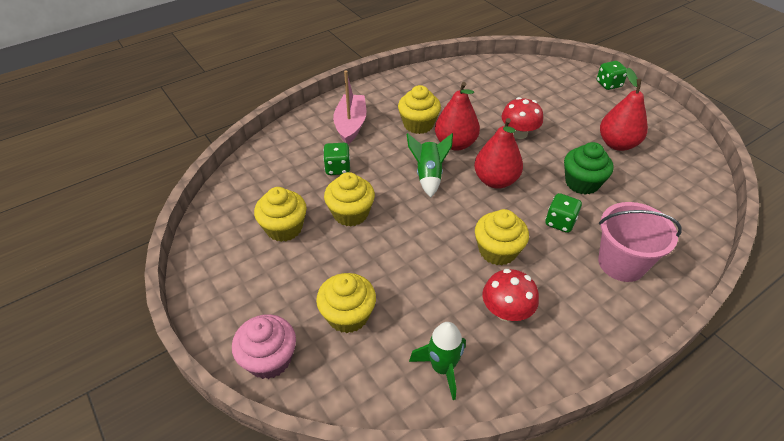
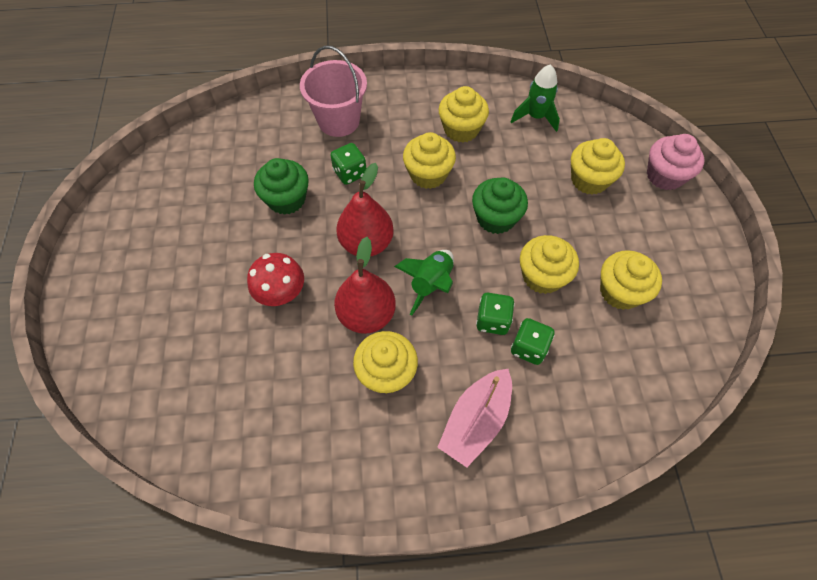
camera: 150 degrees left, 15 degrees up
red mushroom [482,269,539,322] -> yellow cupcake [439,86,489,143]
green dice [597,61,627,90] -> green dice moved to [476,293,515,335]
red pear [600,68,648,151] -> none
none -> green cupcake [472,177,528,234]

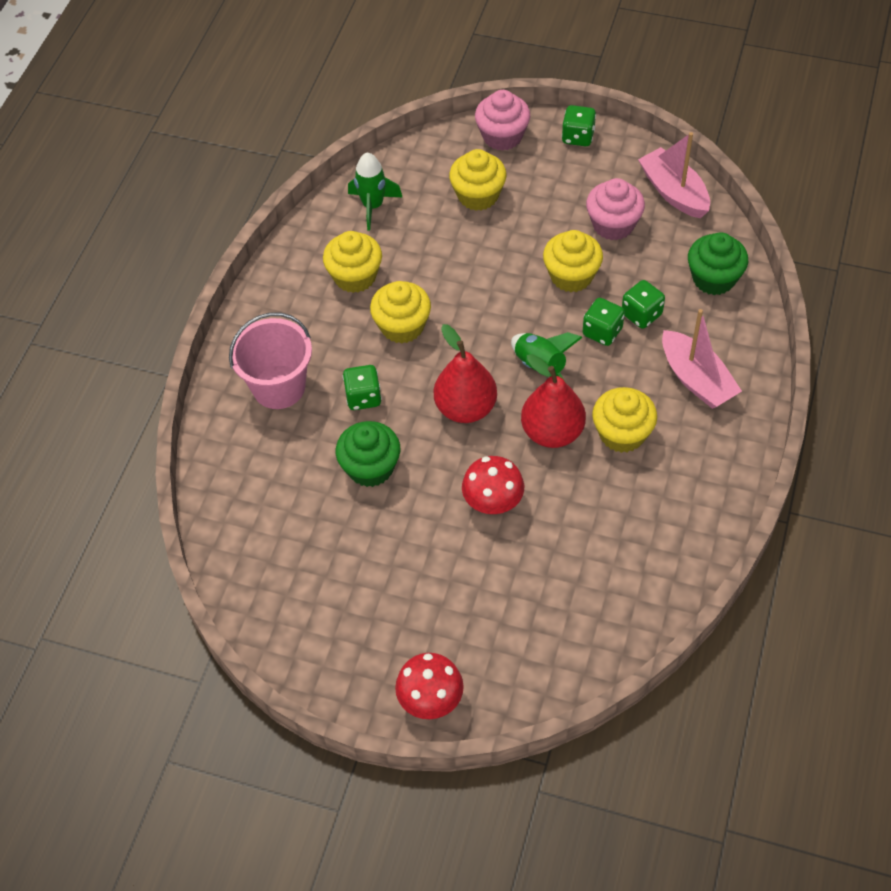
camera: 65 degrees left, 5 degrees down
green cupcake [472,177,528,234] -> green cupcake moved to [688,232,748,295]
yellow cupcake [600,250,662,310] -> pink cupcake [586,178,645,240]
none -> red mushroom [395,653,464,719]
none -> green dice [562,105,596,146]
none -> pink boat [638,132,710,218]

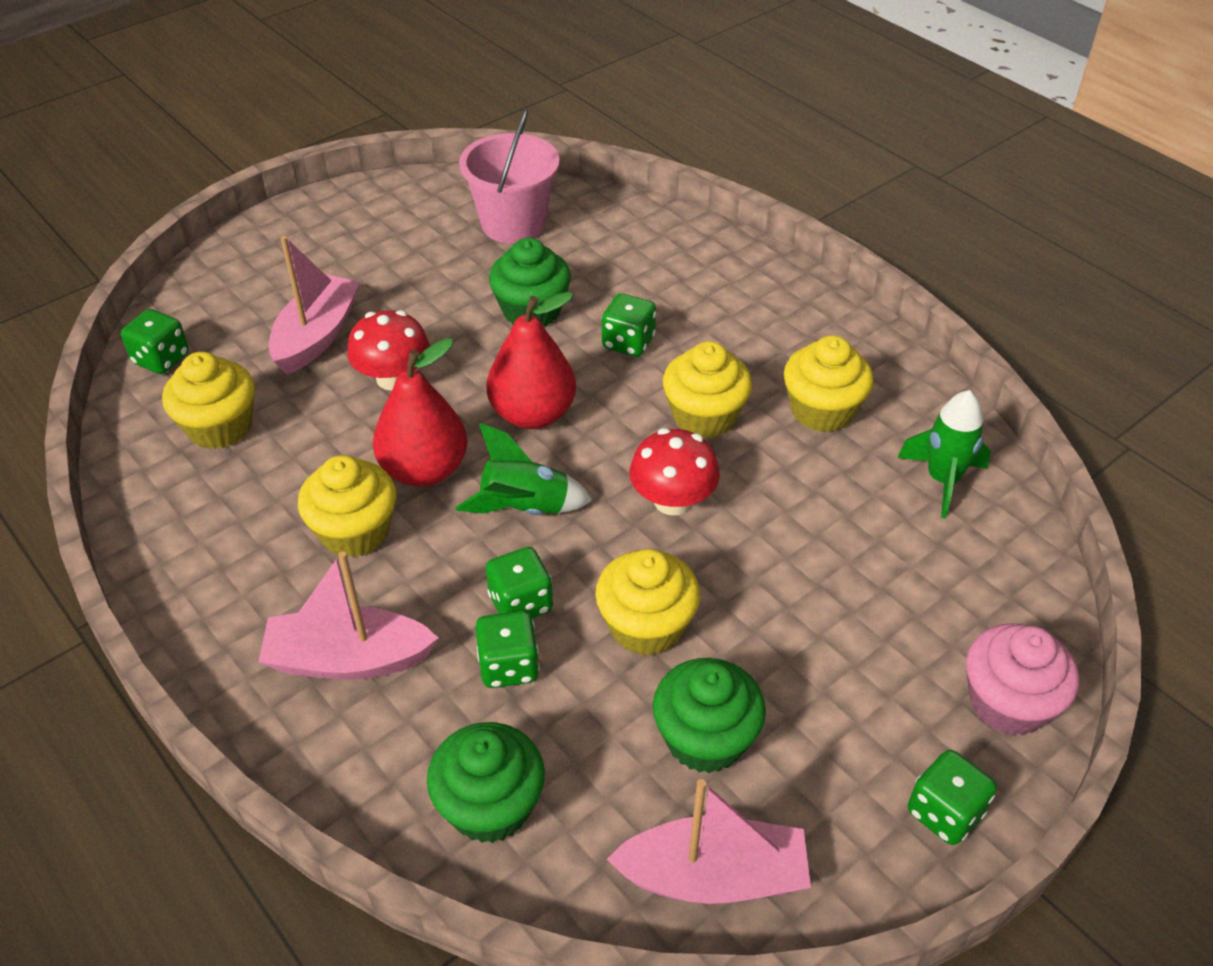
camera: 120 degrees right, 10 degrees down
pink bucket [229,312,312,409] -> pink bucket moved to [459,109,560,244]
red mushroom [395,653,464,719] -> red mushroom moved to [629,428,720,515]
yellow cupcake [449,149,507,211] -> yellow cupcake moved to [162,352,255,449]
pink cupcake [586,178,645,240] -> green cupcake [653,658,766,773]
none -> green dice [121,309,189,374]
none -> pink boat [269,236,360,375]

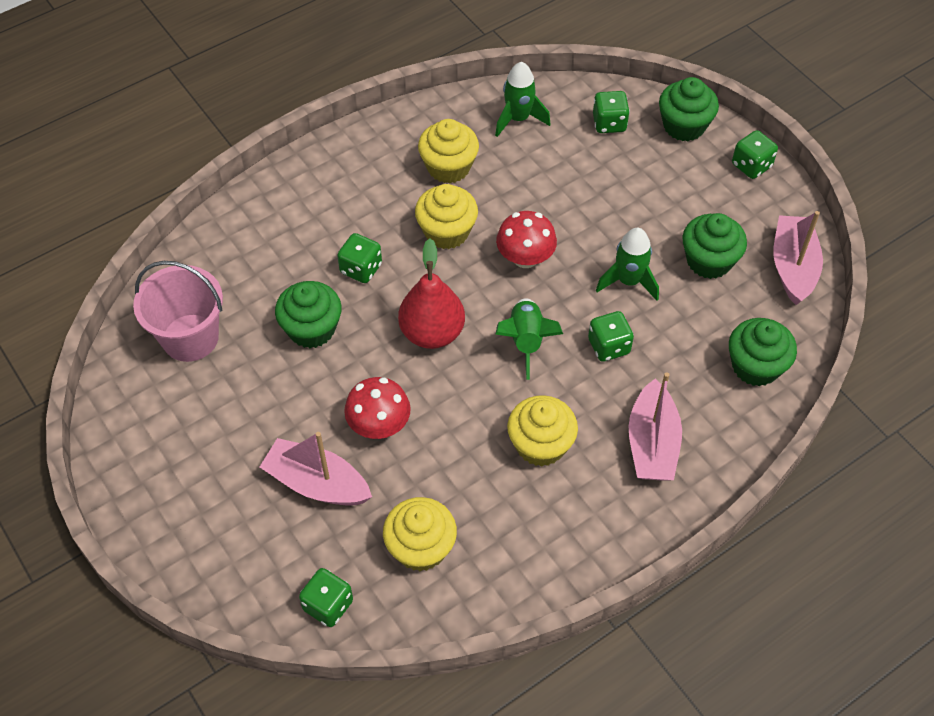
camera: 85 degrees left, 10 degrees up
red pear [373,338,467,487] -> none
green dice [475,611,540,688] -> green dice moved to [593,91,630,133]
yellow cupcake [595,549,700,656] -> green rocket [596,228,659,301]
pink cupcake [966,623,1080,736] -> green cupcake [659,77,719,141]

